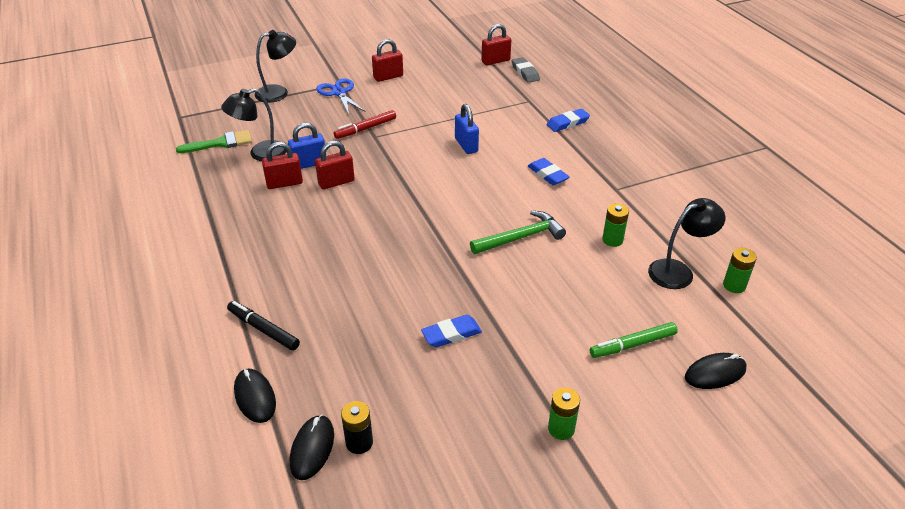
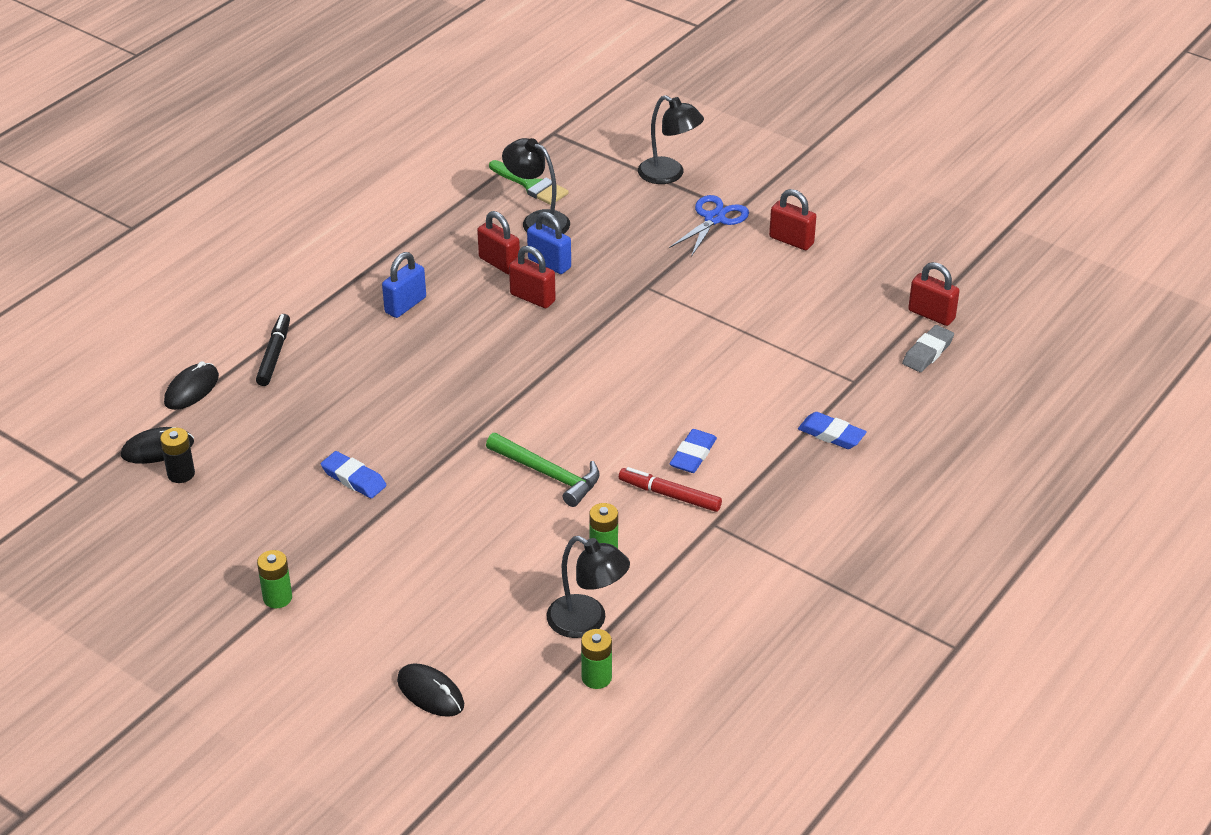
camera: 60 degrees right, 0 degrees up
red marker [333,110,396,139] -> red marker moved to [619,467,722,512]
blue padlock [455,104,479,154] -> blue padlock moved to [382,252,426,318]
green marker [590,322,678,358] -> none

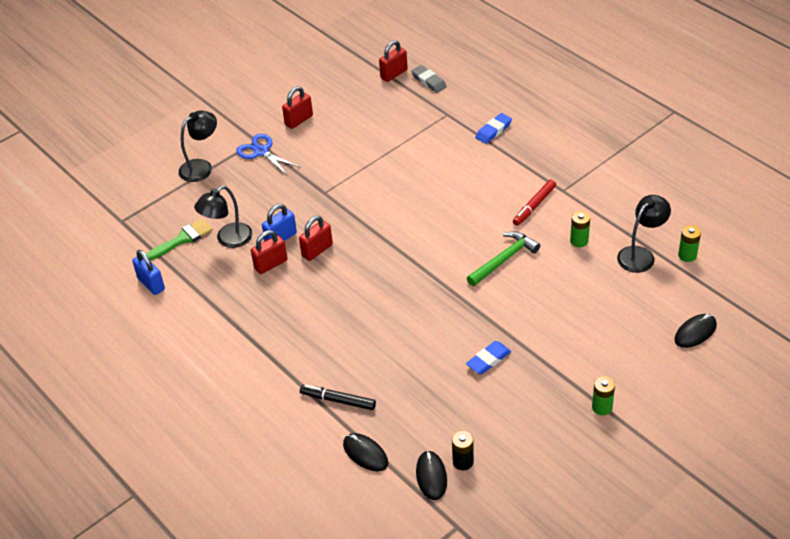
camera: 75 degrees left, 5 degrees up
blue padlock [382,252,426,318] -> blue padlock moved to [132,250,165,295]
blue eraser [669,429,717,473] -> none

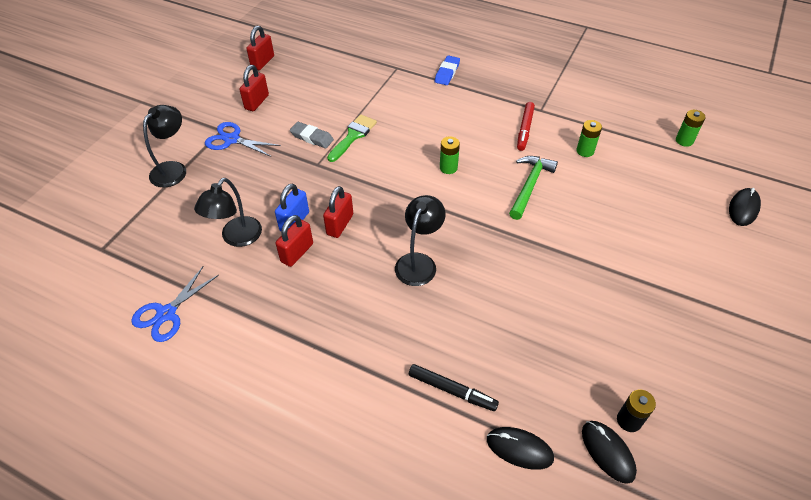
camera: 25 degrees left, 5 degrees up
blue padlock [132,250,165,295] -> blue scissors [131,267,219,342]
green brush [146,218,213,260] -> green brush moved to [327,114,377,162]
black marker [300,385,376,410] -> black marker turned 150 degrees counterclockwise [409,364,499,411]
red padlock [379,40,408,82] -> red padlock moved to [246,26,274,70]
grey eraser [411,65,447,93] -> grey eraser moved to [290,122,334,148]
blue eraser [466,341,511,374] -> none
green battery [592,376,615,415] -> green battery moved to [440,136,460,174]
black lamp [617,195,671,273] -> black lamp moved to [395,195,445,286]

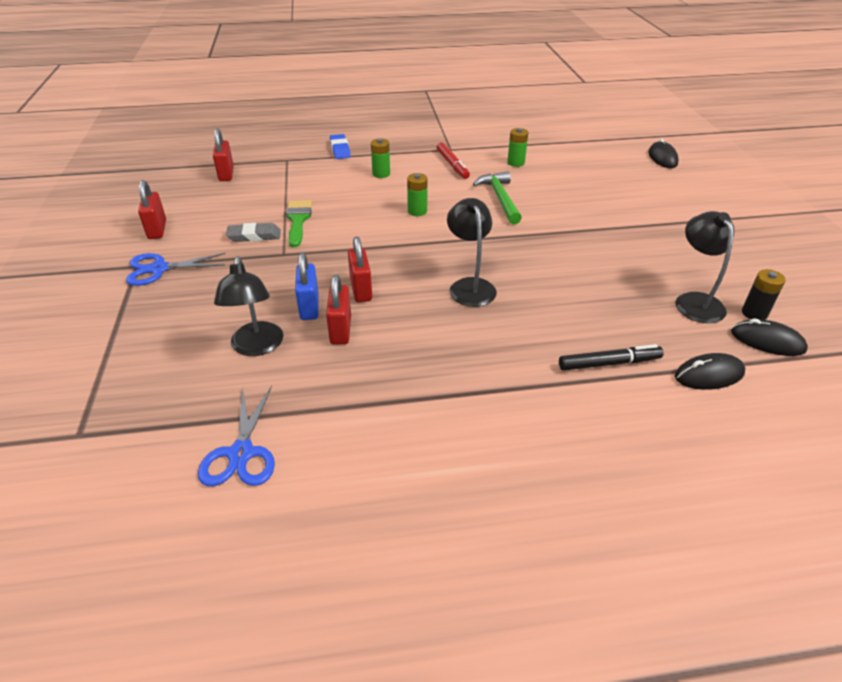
camera: 35 degrees left, 10 degrees down
black lamp [143,105,186,187] -> black lamp moved to [675,211,734,323]
red padlock [246,26,274,70] -> red padlock moved to [213,128,234,181]
green battery [676,110,706,147] -> green battery moved to [371,139,390,178]

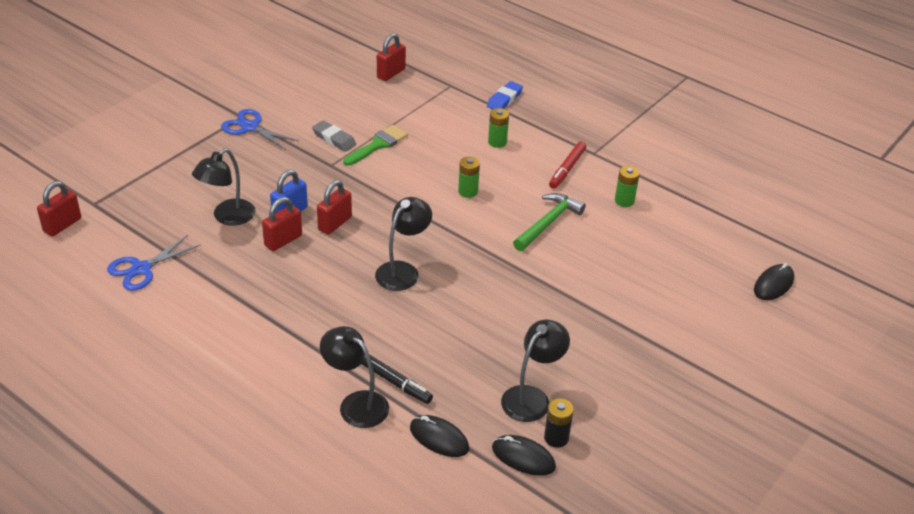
camera: 45 degrees right, 0 degrees up
red padlock [138,180,166,239] -> red padlock moved to [37,181,81,237]
black mouse [731,319,808,356] -> black mouse turned 45 degrees counterclockwise [492,435,556,476]
none -> black lamp [320,326,389,428]

